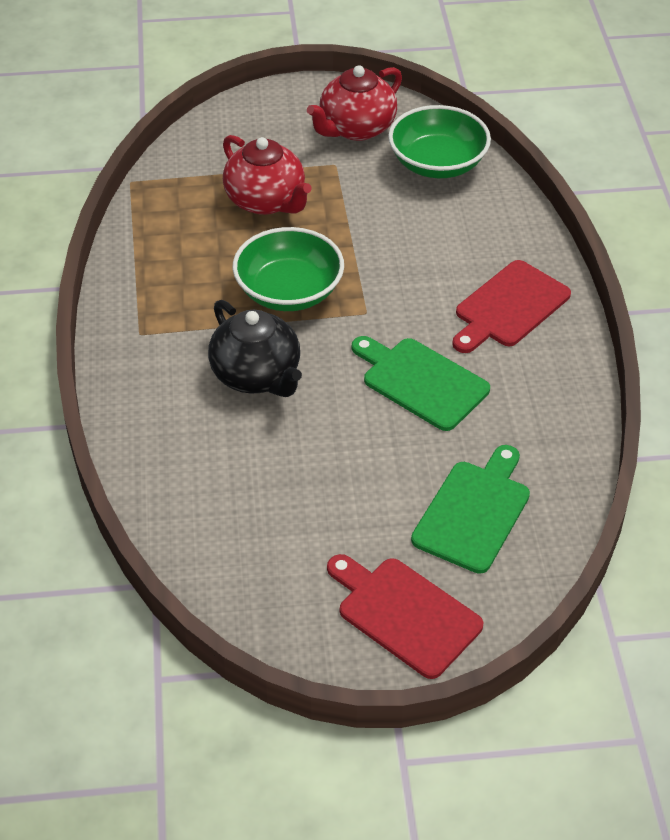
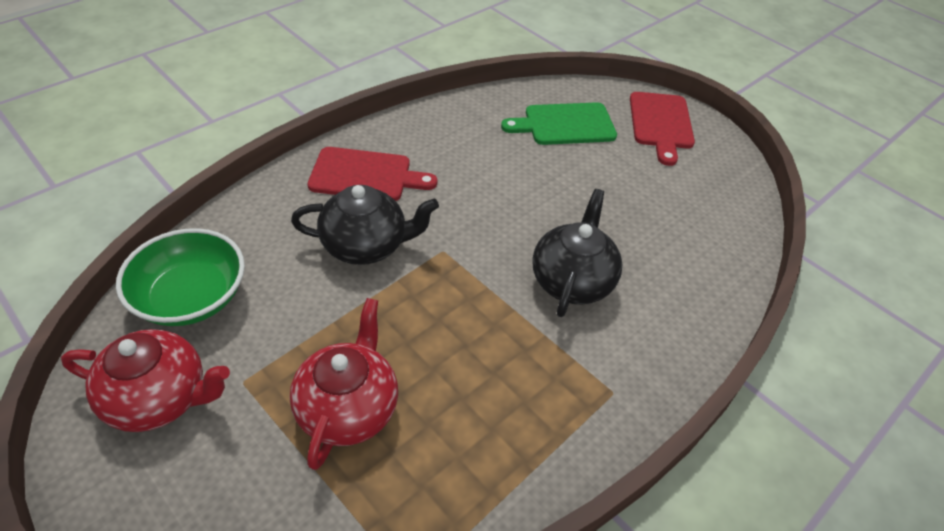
camera: 130 degrees left, 0 degrees up
green bowl [233,227,344,311] -> none
green cutting board [352,336,490,431] -> none
none -> black teapot [291,185,439,265]

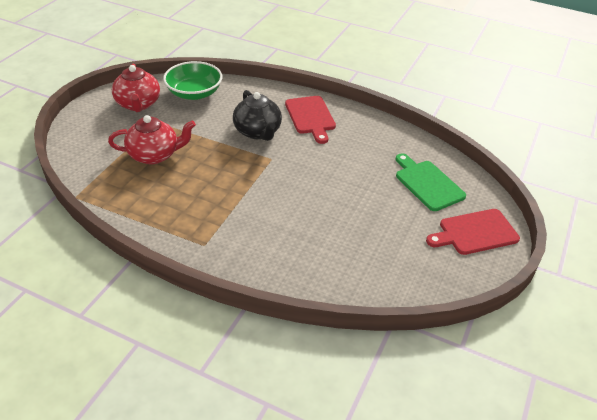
camera: 70 degrees right, 5 degrees down
black teapot [532,189,622,317] -> none

